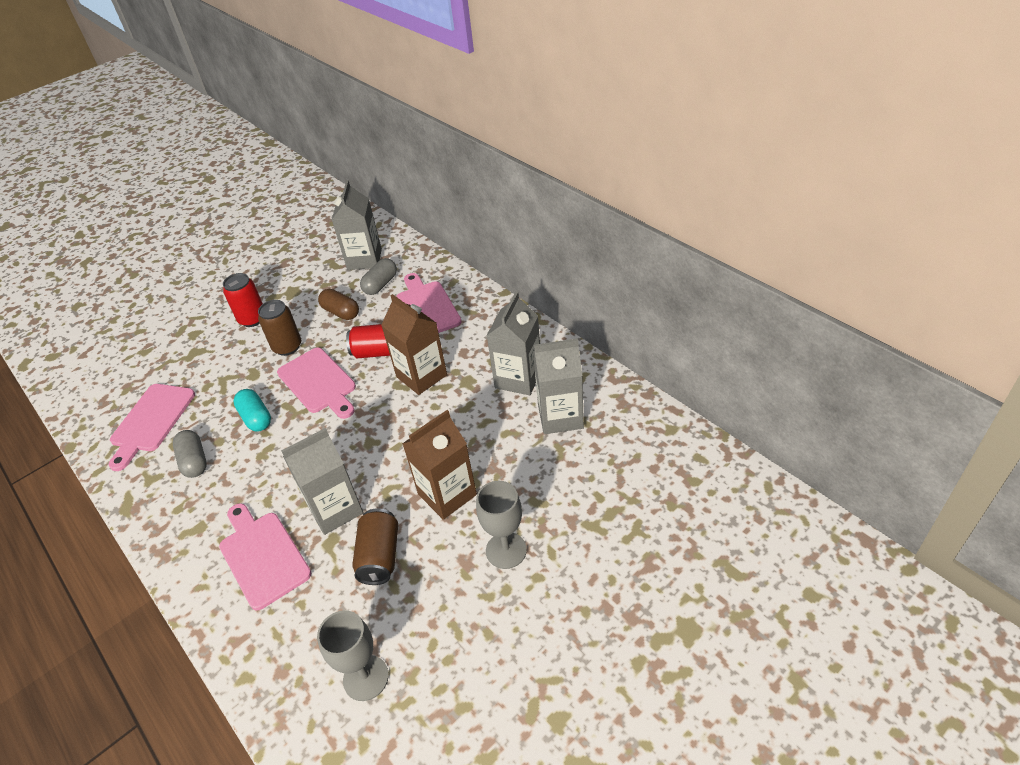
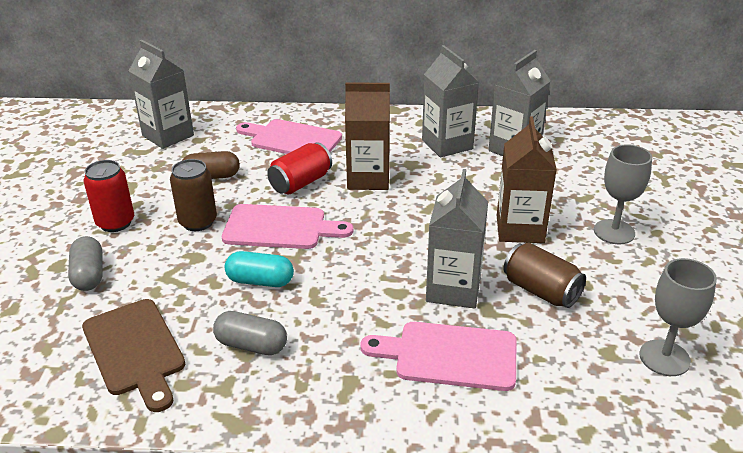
camera: 50 degrees left, 10 degrees down
pink cutting board [109,384,195,471] -> brown cutting board [82,299,185,412]
grey capsule [360,258,397,295] -> grey capsule moved to [68,236,103,291]

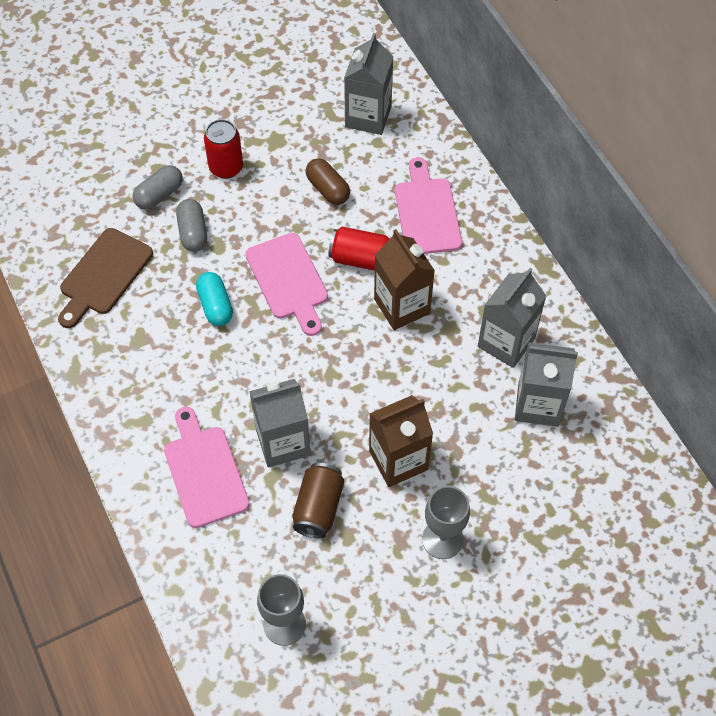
camera: 60 degrees right, 25 degrees up
brown can [170,159,217,231] -> none
grey capsule [213,311,287,355] -> grey capsule moved to [176,199,207,252]

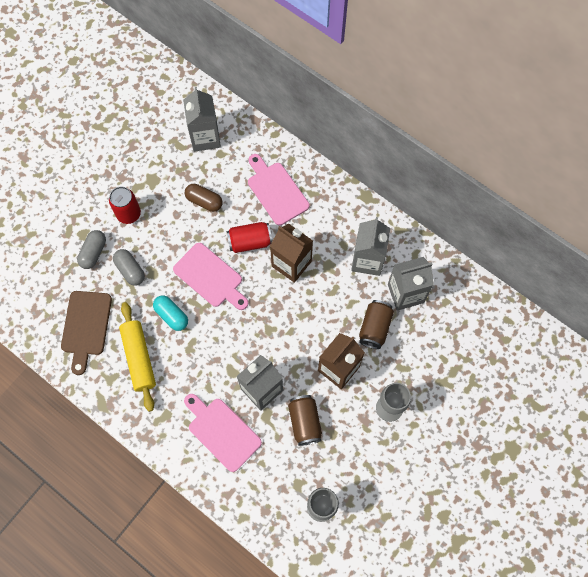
camera: 25 degrees left, 10 degrees up
none -> yellow rolling pin [119,302,156,412]
none -> brown can [359,300,394,349]

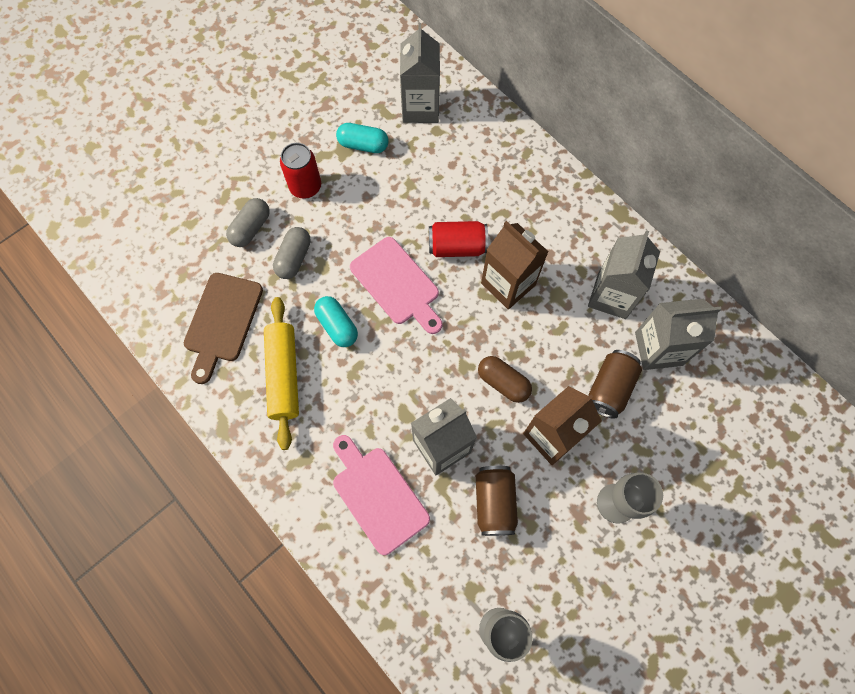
camera: 10 degrees right, 0 degrees up
grey capsule [113,249,145,286] -> grey capsule turned 45 degrees clockwise [273,227,311,279]
brown capsule [185,184,223,212] -> brown capsule moved to [478,356,532,403]
pink cutting board [248,154,309,226] -> none
none -> turquoise capsule [336,123,389,153]

